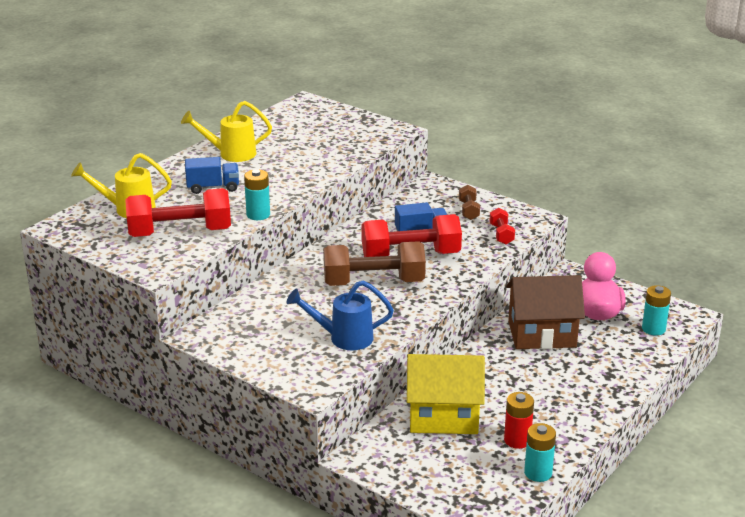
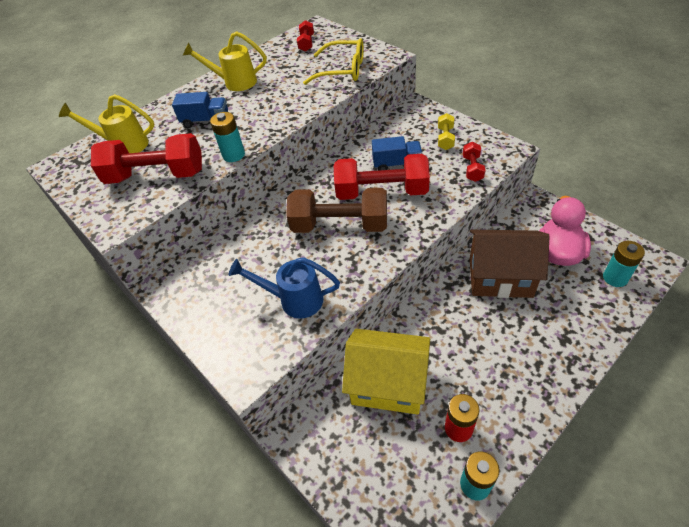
camera: 15 degrees right, 20 degrees up
brown dumbbell [459,185,480,220] -> yellow dumbbell [438,113,455,150]
none -> red dumbbell [297,20,314,52]
none -> yellow glasses [303,38,364,85]

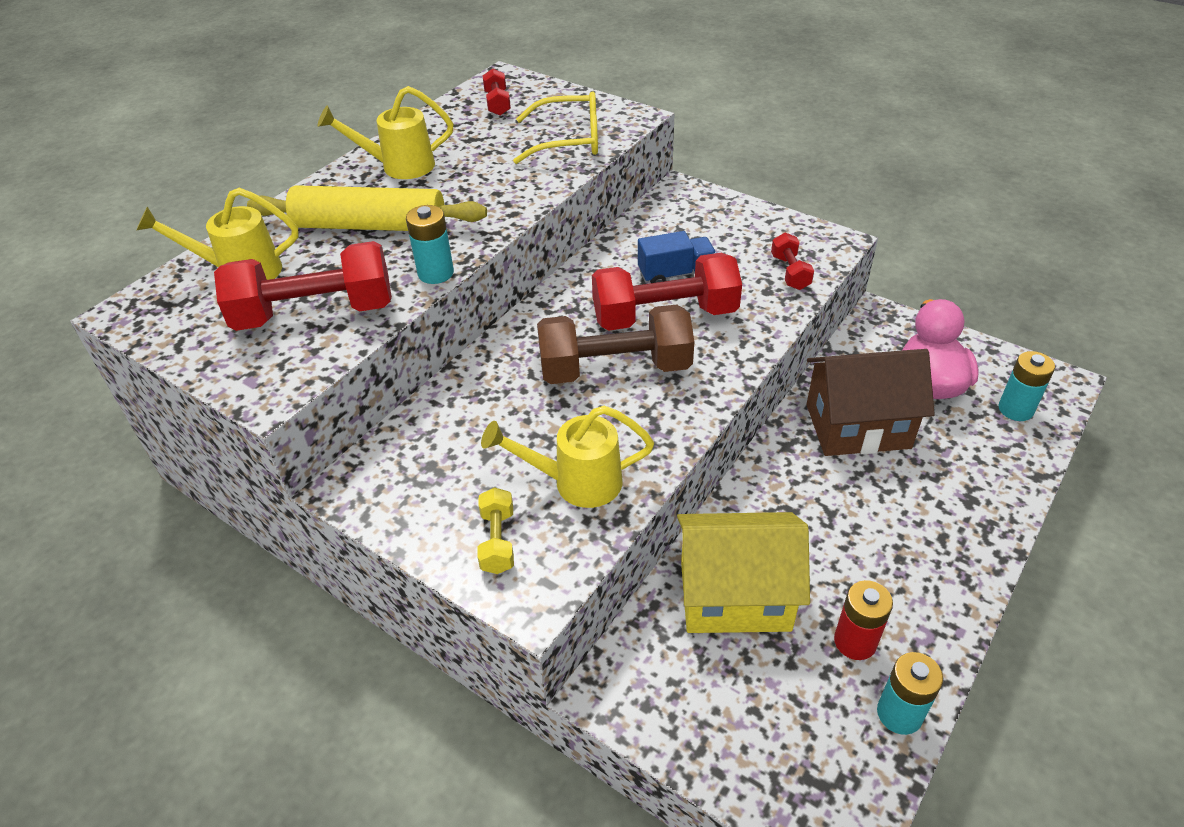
camera: 15 degrees left, 5 degrees down
blue truck [172,92,228,128] -> yellow rolling pin [247,185,487,231]
blue watering can [228,257,340,319] -> yellow watering can [481,406,654,508]
yellow dumbbell [438,113,455,150] -> yellow dumbbell moved to [477,487,514,574]

